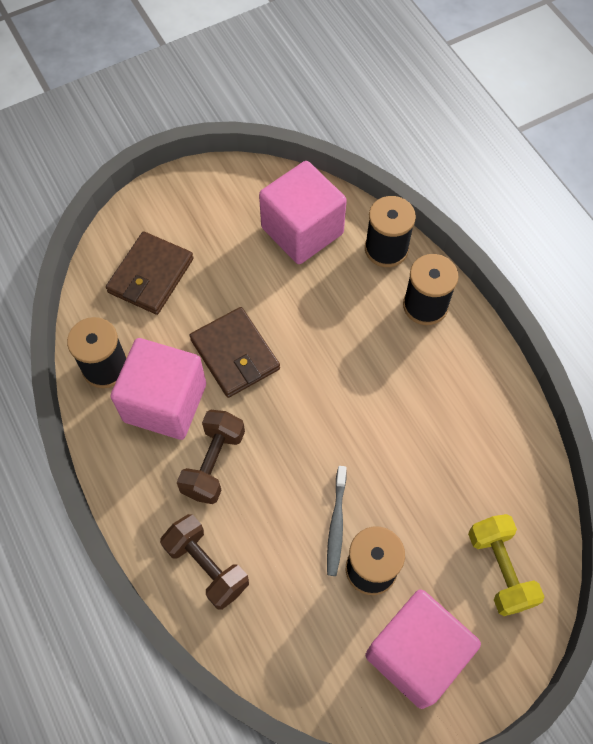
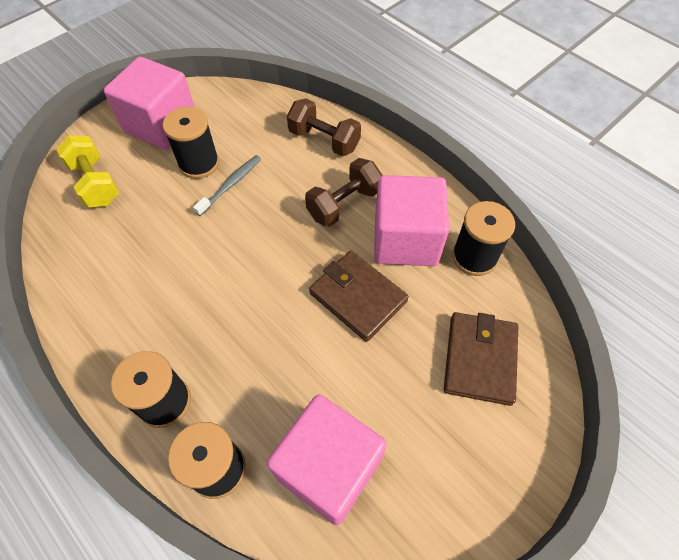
camera: 165 degrees right, 5 degrees down
brown dumbbell [177,410,245,504] -> brown dumbbell turned 45 degrees clockwise [305,158,383,227]
grey toothbrush [327,466,346,576] -> grey toothbrush turned 45 degrees clockwise [193,155,261,216]

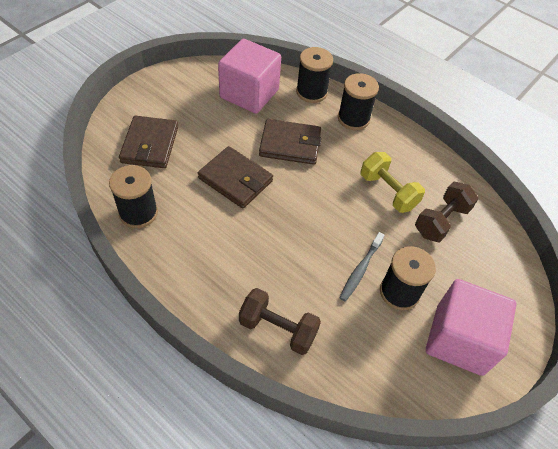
camera: 170 degrees right, 5 degrees down
yellow dumbbell [56,136,119,207] -> yellow dumbbell moved to [361,152,425,213]
brown dumbbell [305,158,383,227] -> brown dumbbell moved to [415,182,479,243]
pink cube [374,175,449,266] -> none
none -> brown wallet [259,119,322,165]

